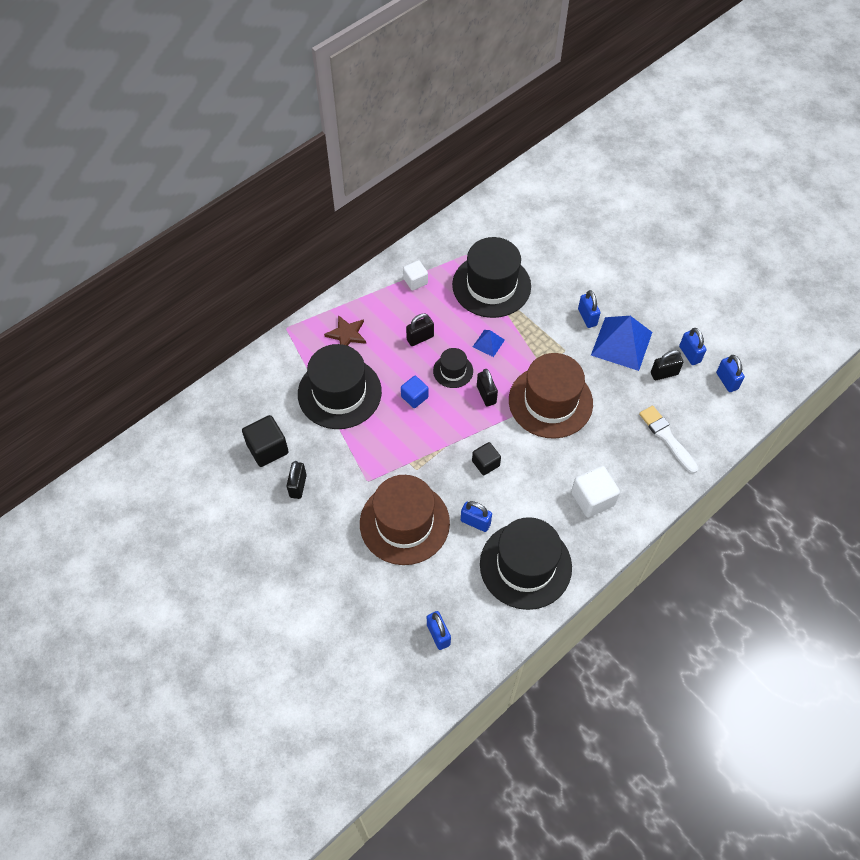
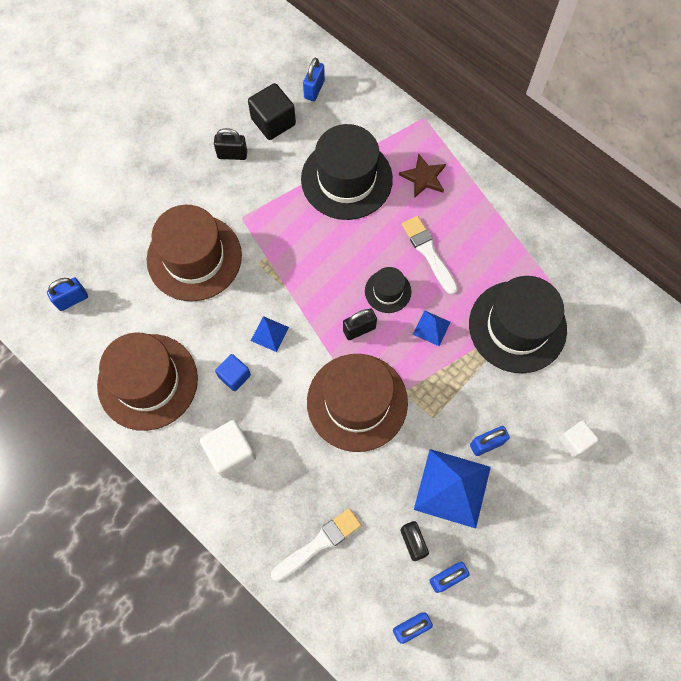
camera: 85 degrees right, 10 degrees up
blue cube [401,376,429,408] -> blue cube moved to [215,354,251,391]
white cube [403,260,428,291] -> white cube moved to [559,420,599,457]
black padlock [406,313,434,346] -> white brush [402,216,458,295]
blue padlock [461,501,492,532] -> blue padlock moved to [303,58,325,101]
black cube [472,442,501,475] -> blue pyramid [251,316,289,352]
black hat [480,517,572,610] -> brown hat [97,333,198,431]

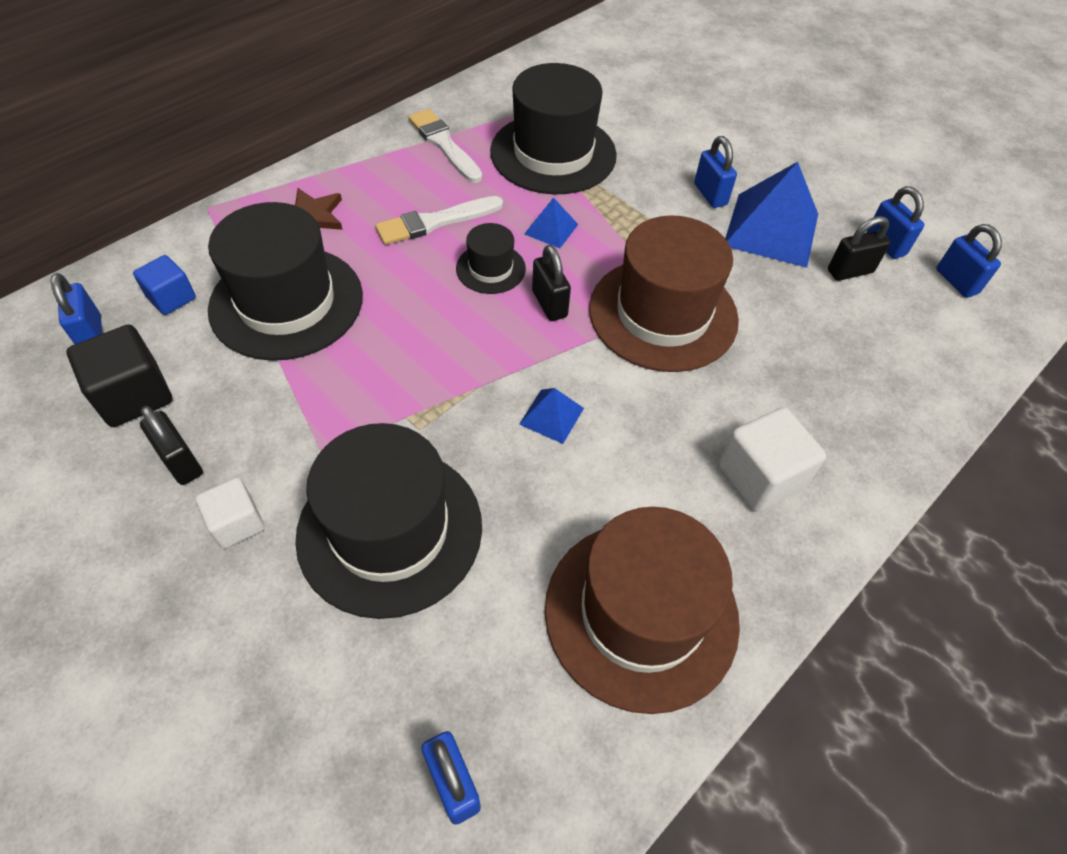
camera: 90 degrees left, 15 degrees down
brown hat [147,205,242,301] -> black hat [295,423,482,619]
black padlock [214,128,247,160] -> black padlock turned 45 degrees counterclockwise [140,406,203,485]
blue cube [215,354,251,391] -> blue cube moved to [133,255,196,315]
white brush [271,508,361,581] -> white brush moved to [408,109,482,183]
blue padlock [303,58,325,101] -> blue padlock turned 45 degrees clockwise [51,273,102,344]
white cube [559,420,599,457] -> white cube moved to [195,477,265,549]

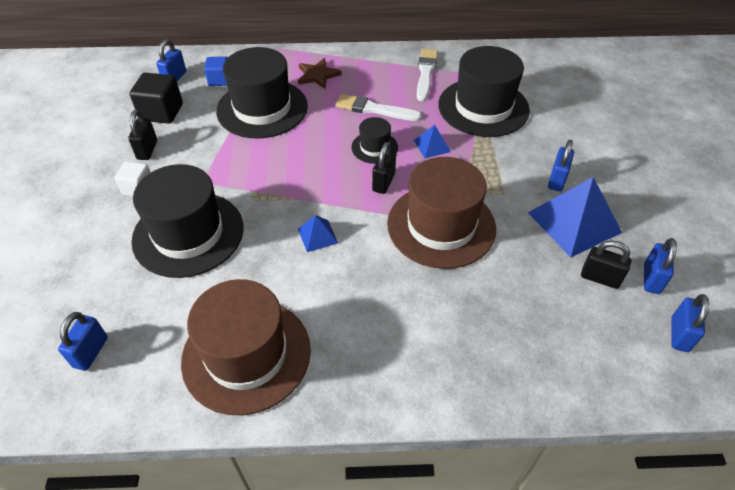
camera: 45 degrees right, 5 degrees down
white cube [719,407,826,512] -> none

